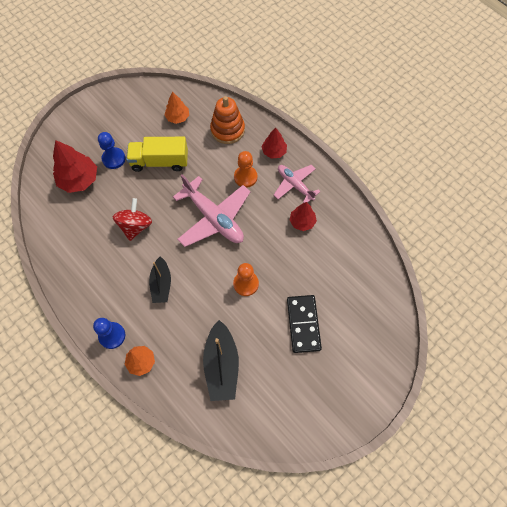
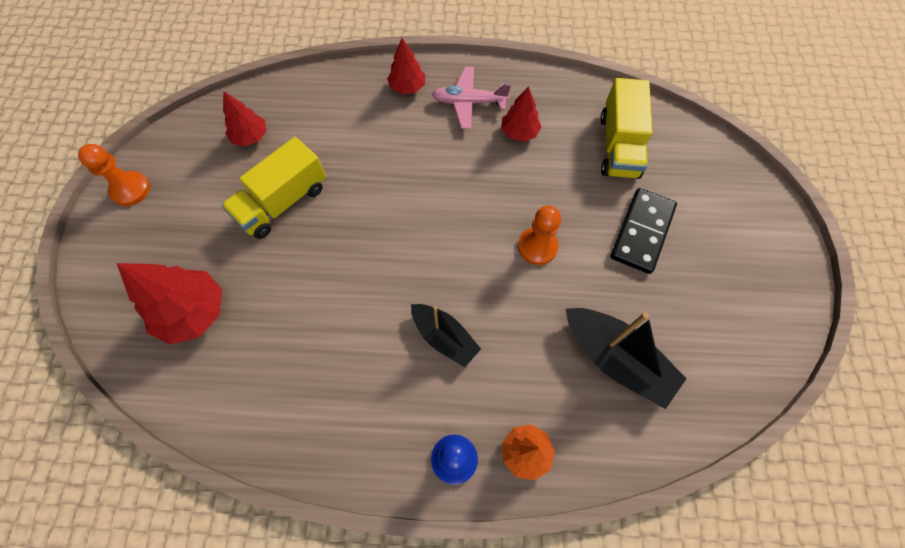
camera: 45 degrees left, 0 degrees up
blue pawn [98,132,125,169] -> none
red spinning top [113,198,152,241] -> none
orange tree [164,92,189,124] -> red tree [223,91,266,147]
pink plane [173,174,250,247] -> none
orange stacking toy [210,96,245,144] -> none
orange pawn [234,151,257,188] -> orange pawn moved to [78,144,150,206]
black domino [287,295,322,353] -> black domino turned 75 degrees clockwise [611,188,677,274]
none -> yellow truck [601,78,652,179]

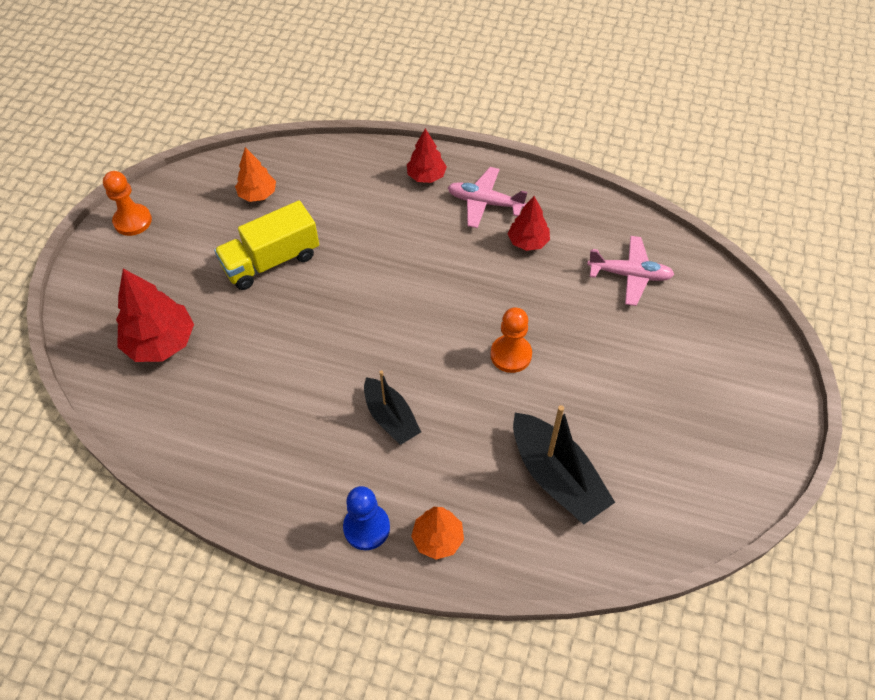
camera: 15 degrees right, 10 degrees down
red tree [223,91,266,147] -> orange tree [235,147,276,202]
yellow truck [601,78,652,179] -> pink plane [587,236,675,306]
black domino [611,188,677,274] -> none

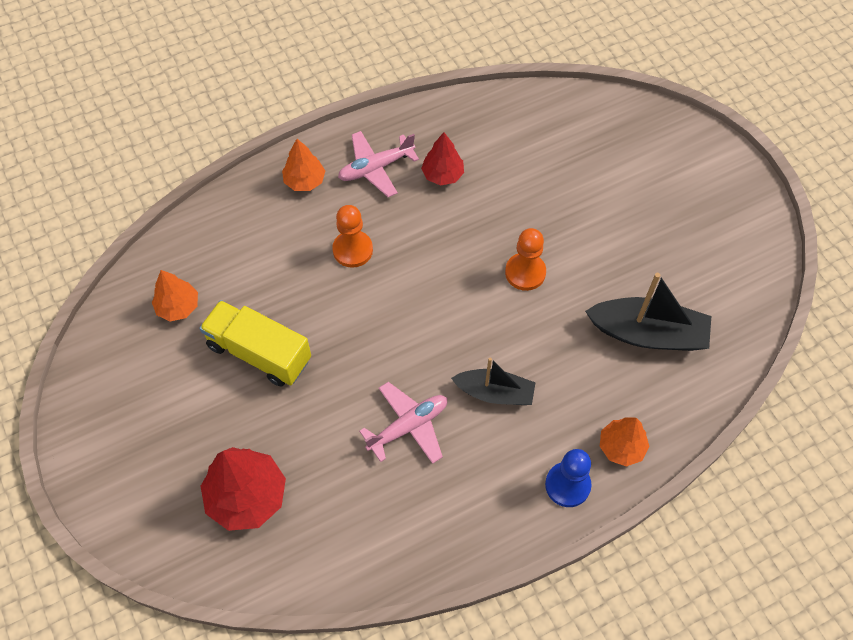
camera: 45 degrees left, 5 degrees up
orange pawn [103,171,152,236] -> orange pawn moved to [332,205,373,268]
yellow truck [214,201,319,290] -> yellow truck turned 105 degrees clockwise [199,300,311,386]
red tree [407,128,447,183] -> orange tree [282,139,325,191]
pink plane [587,236,675,306] -> pink plane moved to [359,382,447,464]

